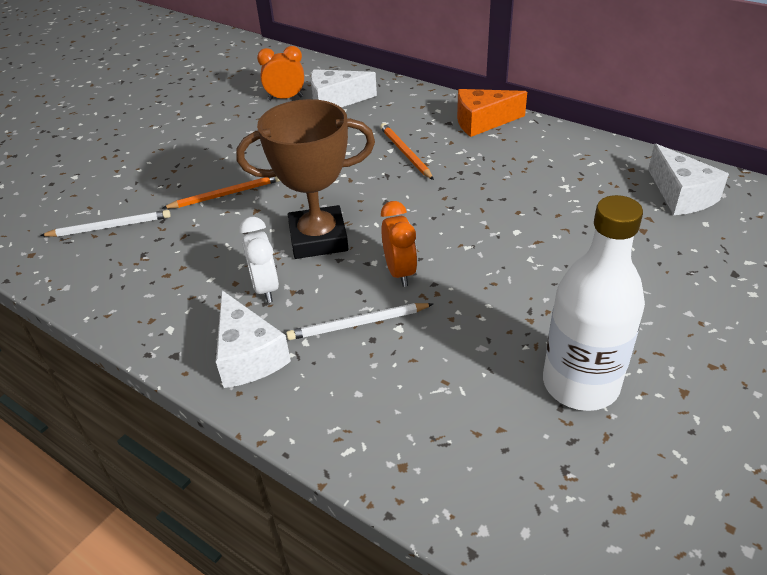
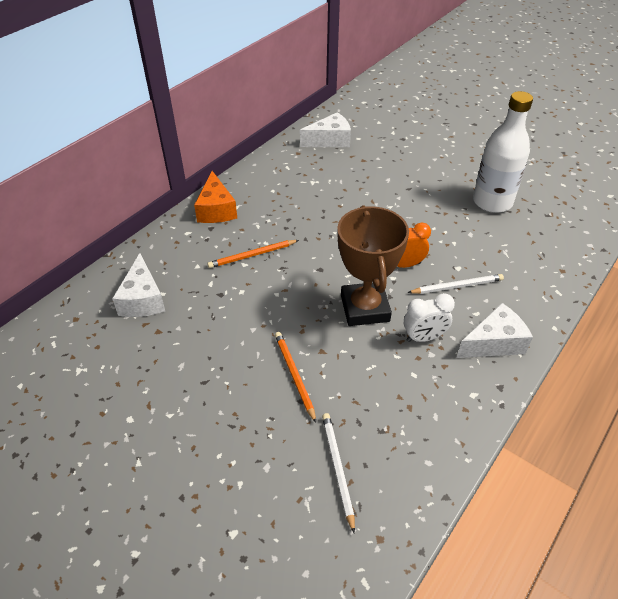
camera: 90 degrees left, 5 degrees up
orange clock [257,46,304,100] -> none
white pencil [286,303,433,340] -> white pencil turned 90 degrees counterclockwise [407,274,504,294]

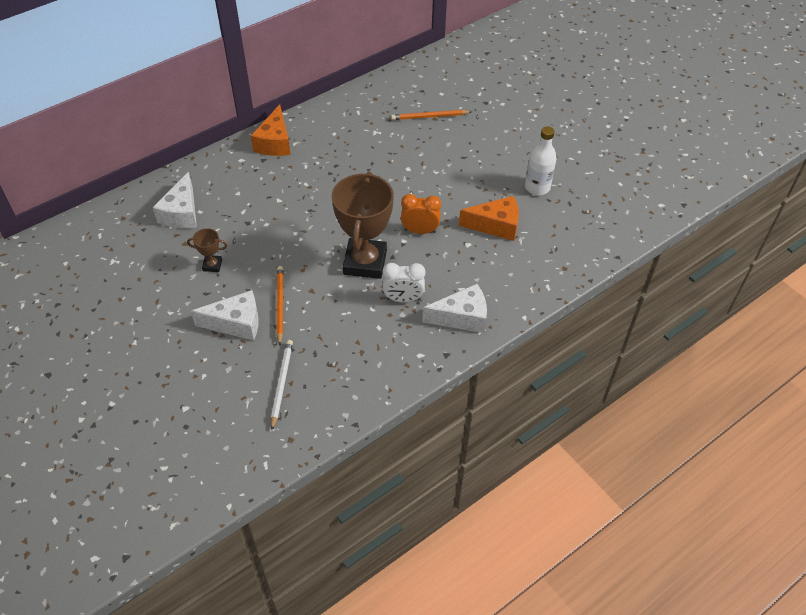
camera: 15 degrees right, 5 degrees up
orange pencil [207,240,299,268] -> orange pencil moved to [391,110,472,120]
white cheese [300,112,351,147] -> white cheese moved to [191,290,259,340]
white pencil [407,274,504,294] -> none
white bottle [473,91,533,213] -> white bottle [525,126,557,195], size x0.65
none -> brown trophy [187,228,227,272]
none -> orange cheese [459,196,519,241]

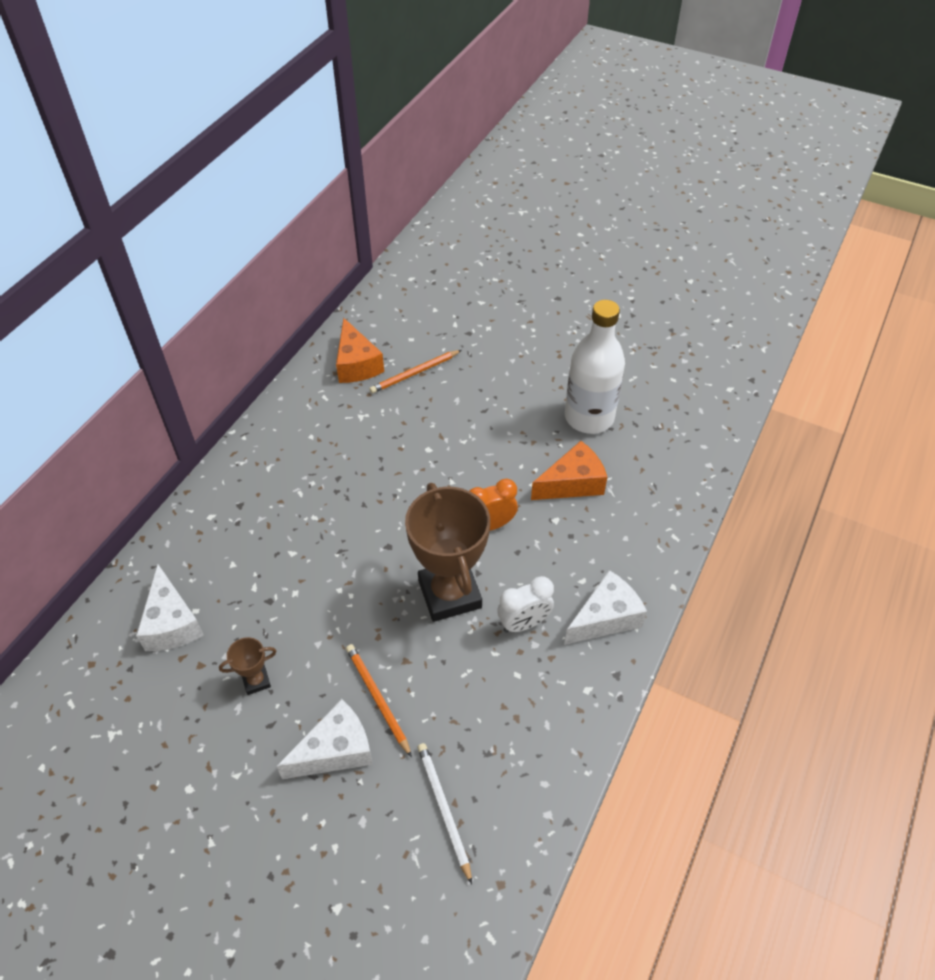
camera: 25 degrees left, 0 degrees up
orange cheese [251,104,290,156] -> orange cheese moved to [336,318,384,383]
white bottle [525,126,557,195] -> white bottle [565,300,625,434], size x1.55

